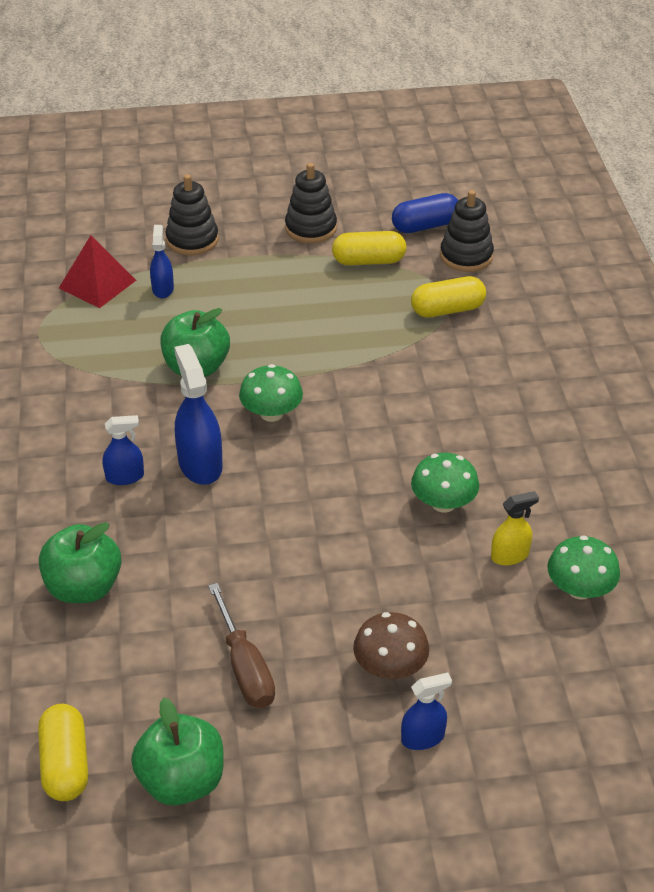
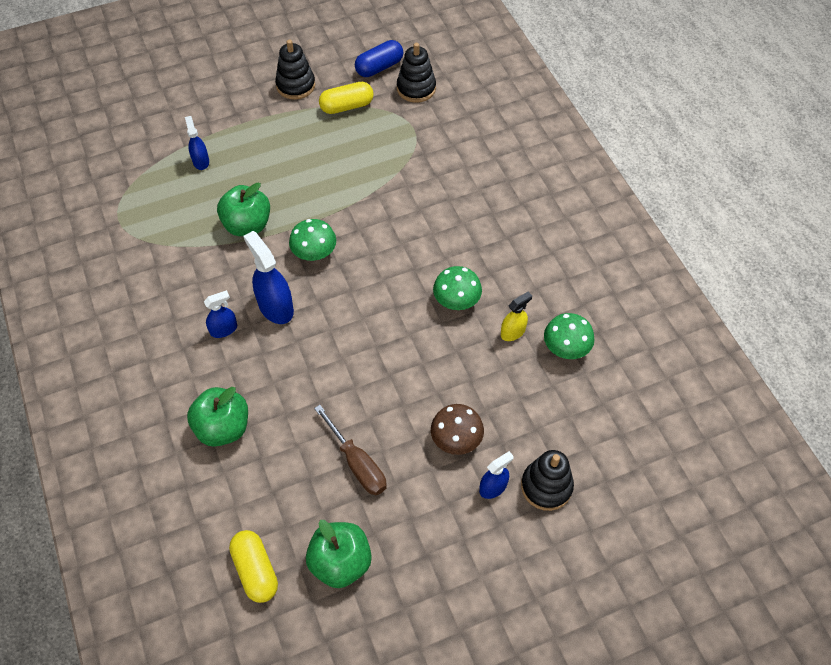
camera: 15 degrees left, 15 degrees up
red pyramid [59,235,136,308] -> none
black stacking toy [165,174,219,255] -> black stacking toy moved to [521,450,574,511]
yellow capsule [411,276,486,318] -> none

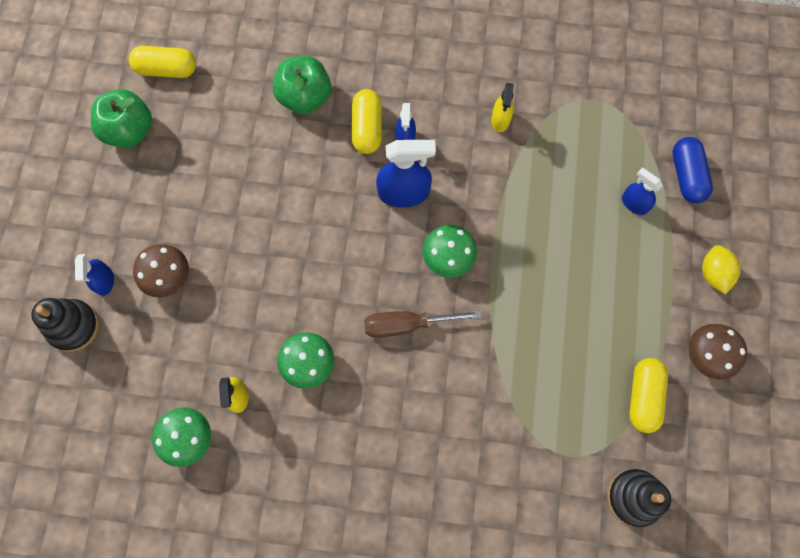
camera: 120 degrees right, 15 degrees up
blue spray bottle [185,116,209,170] -> blue spray bottle turned 150 degrees counterclockwise [622,168,663,215]
green apple [217,182,270,236] -> none
black stacking toy [275,40,315,100] -> brown mushroom [689,324,747,380]
brown screwdriver [314,405,387,495] -> brown screwdriver moved to [364,310,482,338]
blue capsule [355,40,403,77] -> blue capsule moved to [673,137,713,203]
none -> yellow capsule [352,89,382,154]
none -> yellow spray bottle [491,83,514,132]
none -> yellow lemon [702,245,741,294]

